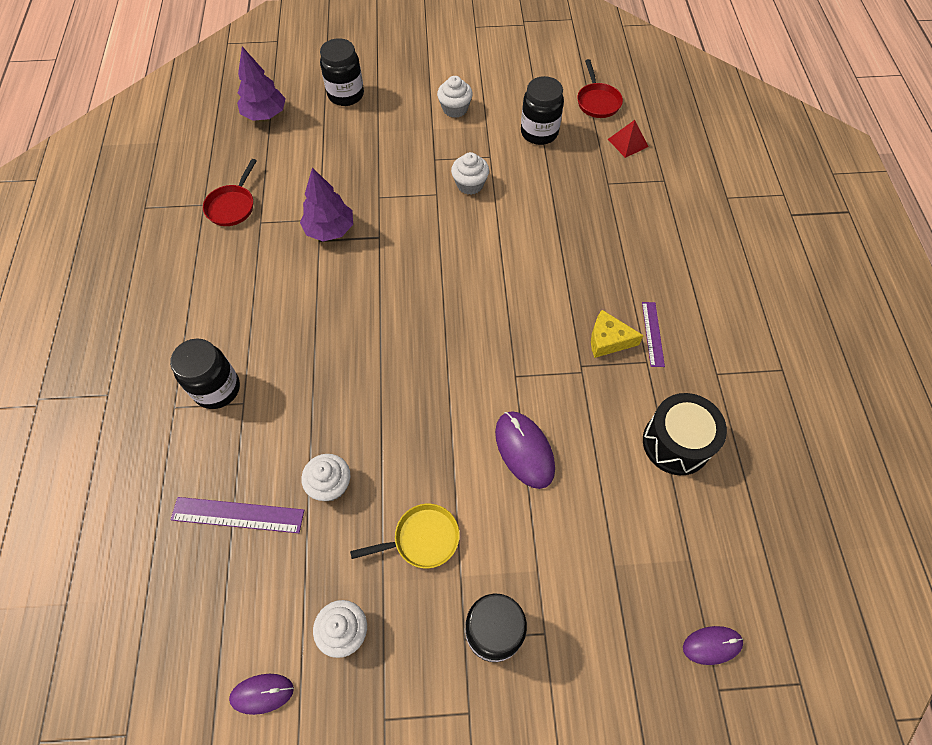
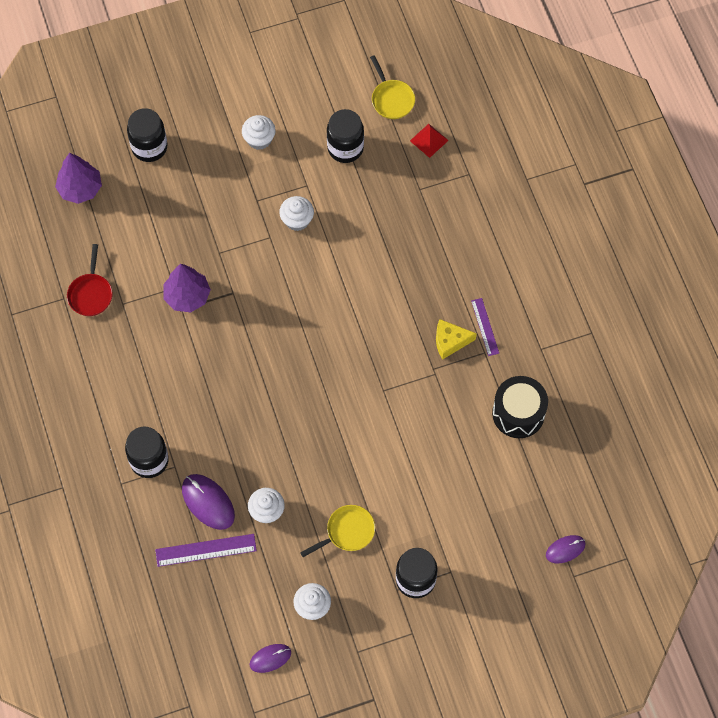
camera: 15 degrees left, 5 degrees up
purple mouse [495,411,555,489] -> purple mouse moved to [182,474,235,530]
red pan [577,59,623,118] -> yellow pan [370,55,415,119]

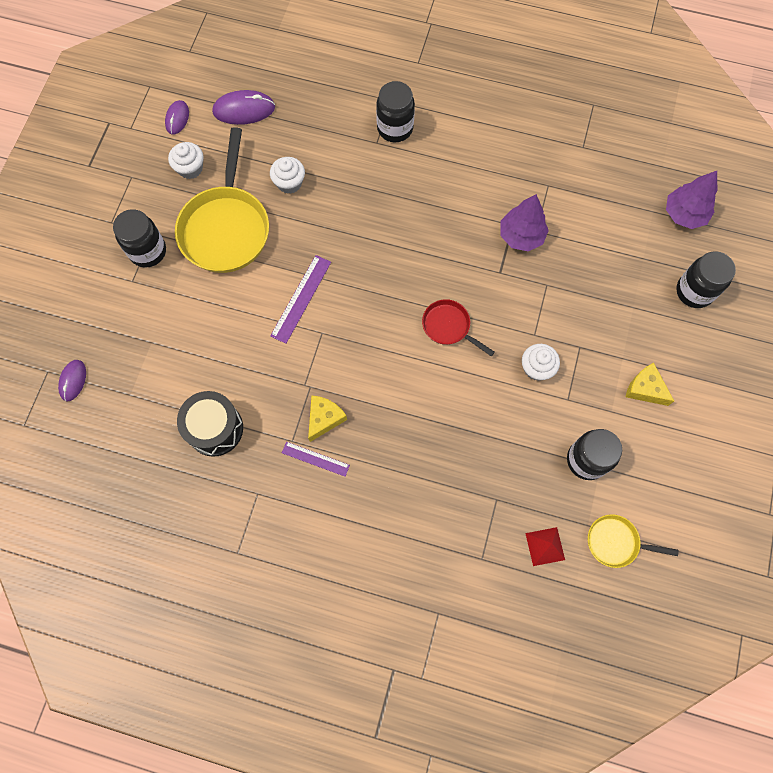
camera: 125 degrees right, 5 degrees up
red pan [67,244,113,316] -> red pan moved to [422,299,495,356]
purple ruler [155,534,257,567] -> purple ruler moved to [270,255,331,344]
purple mouse [182,474,235,530] -> purple mouse moved to [212,90,275,125]
white cupcake [242,115,276,150] -> yellow cheese [626,363,674,406]
yellow pan [300,505,375,557] -> yellow pan [175,127,269,273], size x2.01

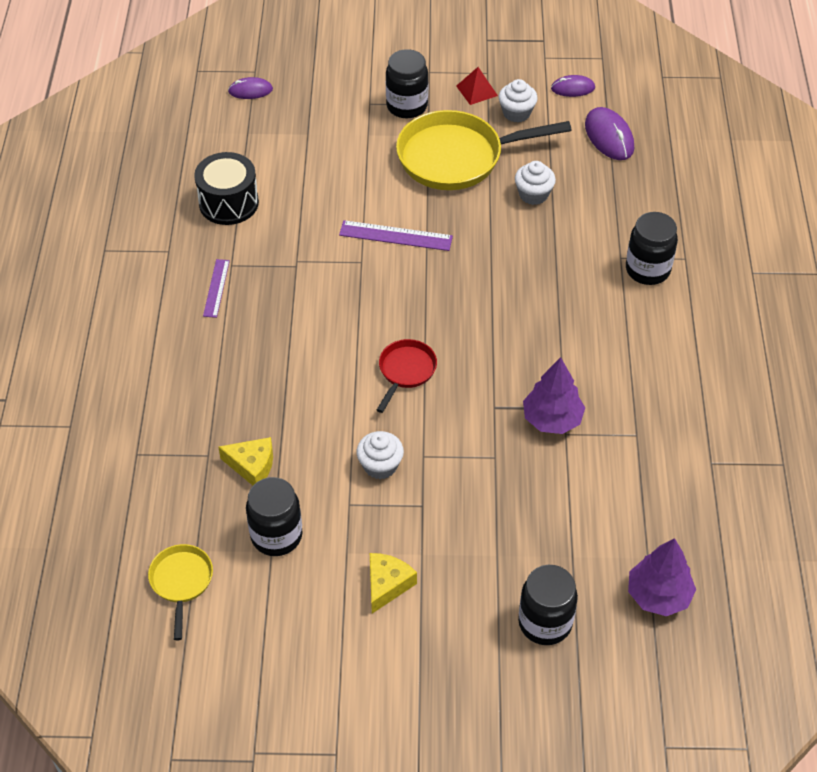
camera: 75 degrees right, 20 degrees down
yellow cheese [308,395,347,442] -> yellow cheese moved to [218,437,273,486]
red pyramid [525,527,565,566] -> red pyramid moved to [456,67,498,105]

